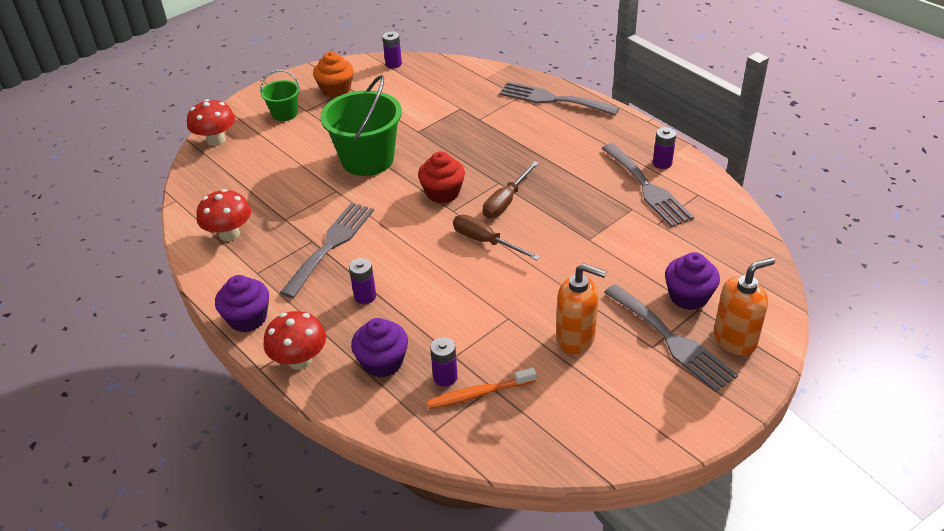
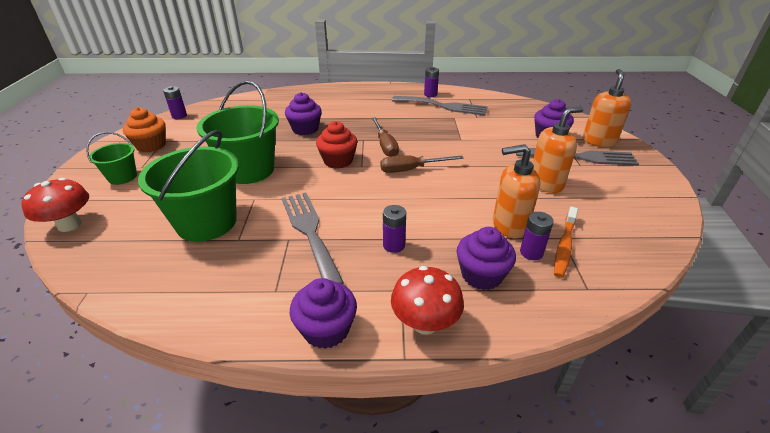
camera: 50 degrees left, 5 degrees down
red mushroom [196,189,251,241] -> none
grey fork [499,82,619,116] -> none
none -> green bucket [138,130,239,242]
none -> purple cupcake [285,92,322,135]
none -> orange soap dispenser [493,144,541,238]

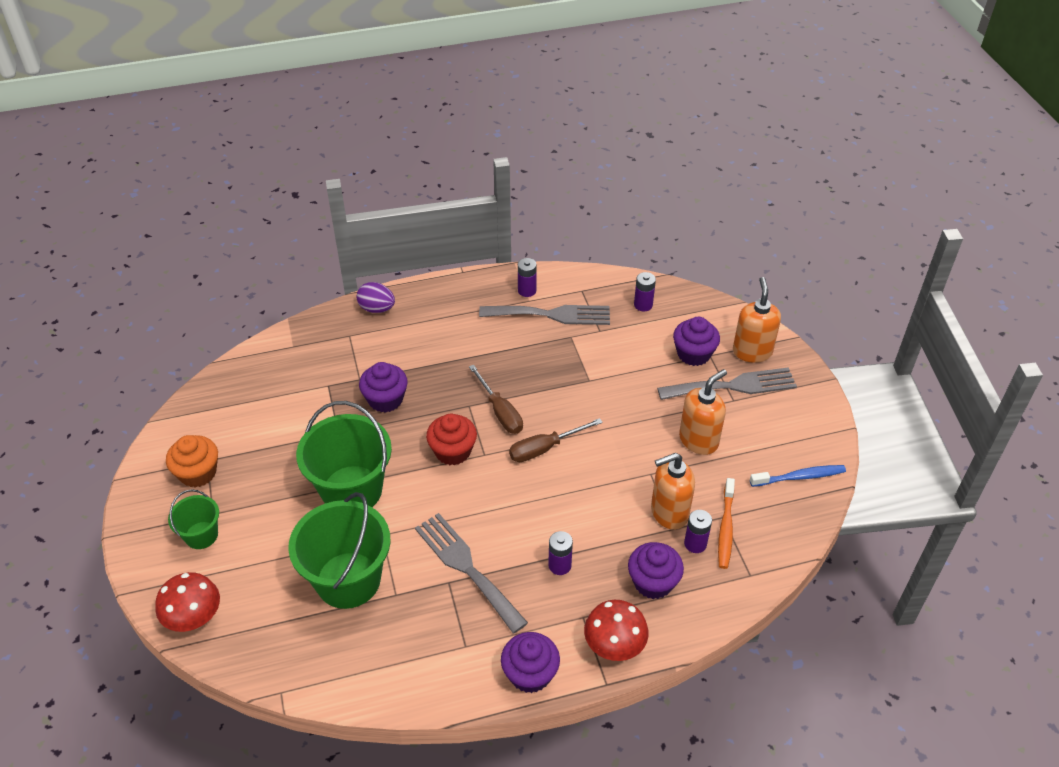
camera: 15 degrees left, 10 degrees up
purple battery [163,86,187,119] -> purple battery moved to [634,272,656,312]
none -> purple egg [356,282,395,313]
none -> blue toothbrush [750,465,846,487]

